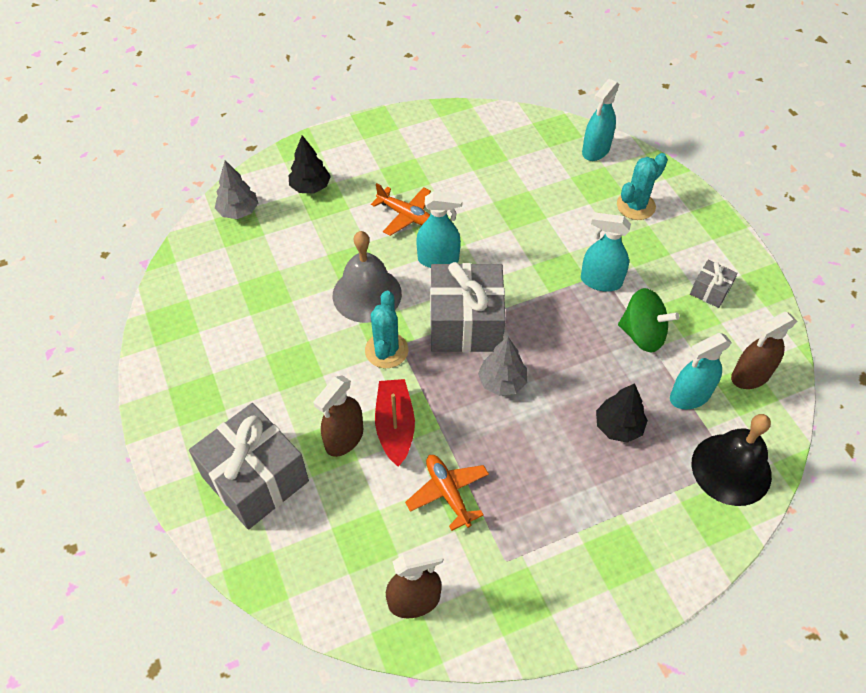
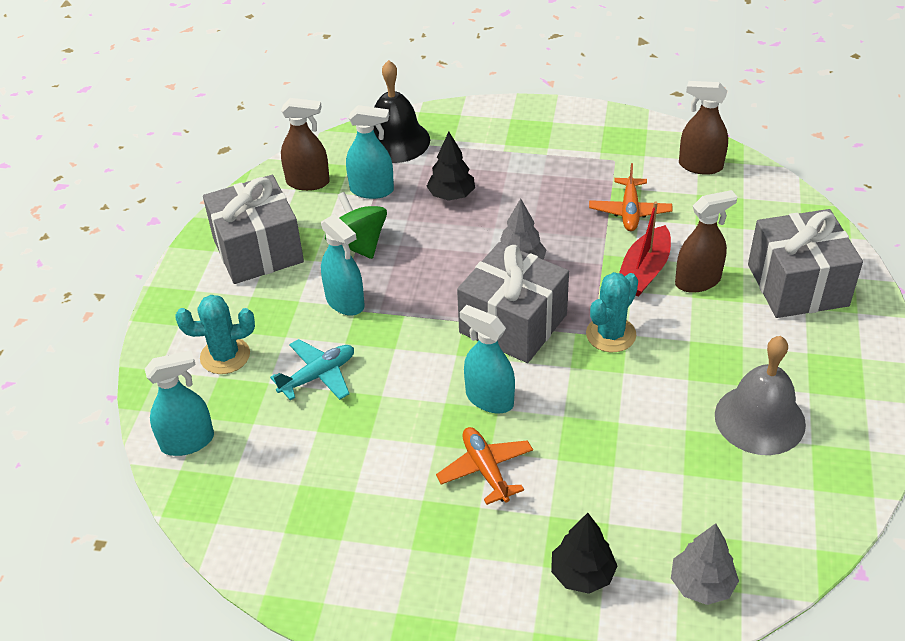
camera: 145 degrees left, 10 degrees down
grey bell [333,231,402,323] -> grey bell moved to [715,336,806,455]
grey gift [690,260,738,308] -> grey gift [203,175,304,284], size x2.16
none -> turquoise plane [270,339,354,400]

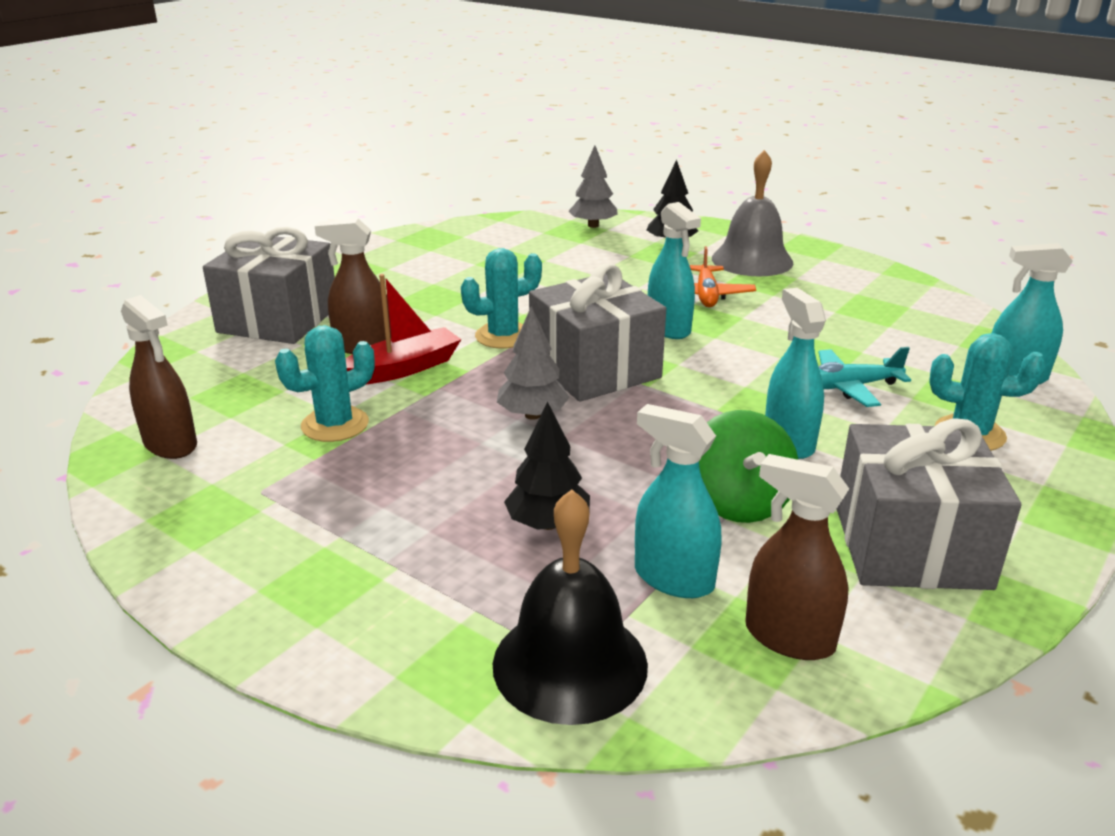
camera: 155 degrees left, 15 degrees down
orange plane [589,163,673,231] -> turquoise cactus [275,325,375,442]
grey bell [715,336,806,455] -> grey bell moved to [712,150,793,276]

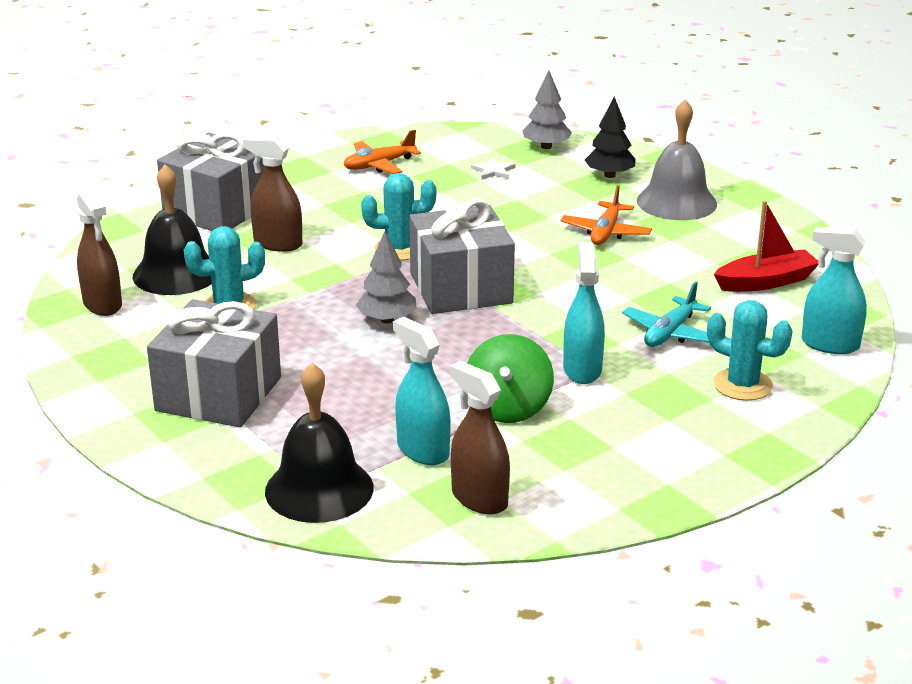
camera: 15 degrees right, 0 degrees up
red boat [346,274,461,385] -> red boat moved to [714,201,818,292]
black tree [504,402,590,530] -> none
turquoise spray bottle [648,202,701,339] -> none
turquoise plane [819,347,911,407] -> turquoise plane turned 60 degrees counterclockwise [622,282,711,347]
grey gift [837,418,1021,590] -> grey gift moved to [147,299,281,427]
none -> black bell [133,164,212,295]
none -> orange plane [343,130,421,174]
none -> white star [471,157,515,180]

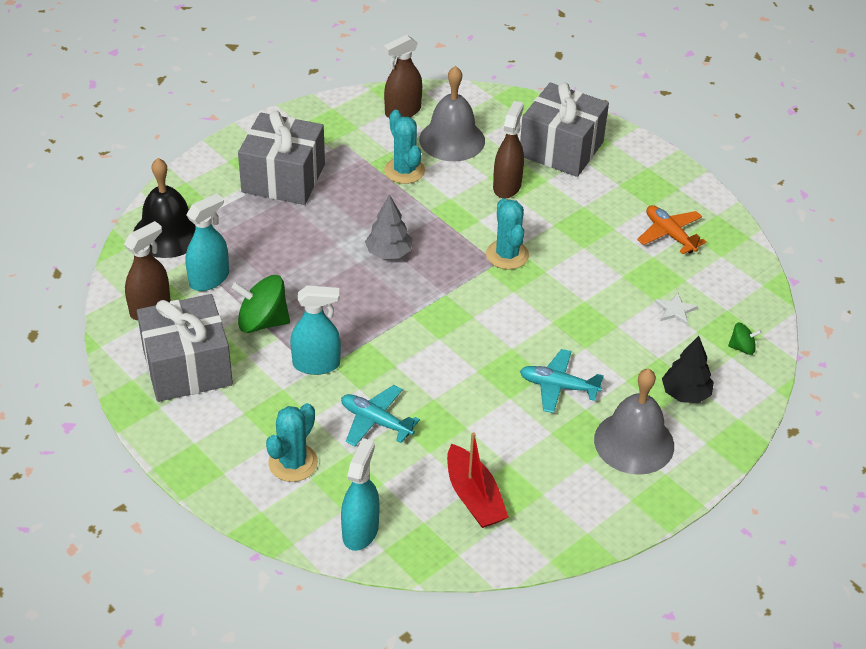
camera: 85 degrees right, 15 degrees up
black bell [133,164,212,295] -> grey bell [419,66,485,161]
grey gift [409,199,515,314] -> grey gift moved to [137,294,233,402]
grey tree [522,71,572,149] -> green spinning top [728,323,762,355]
orange plane [561,185,652,245] -> turquoise plane [520,349,604,413]

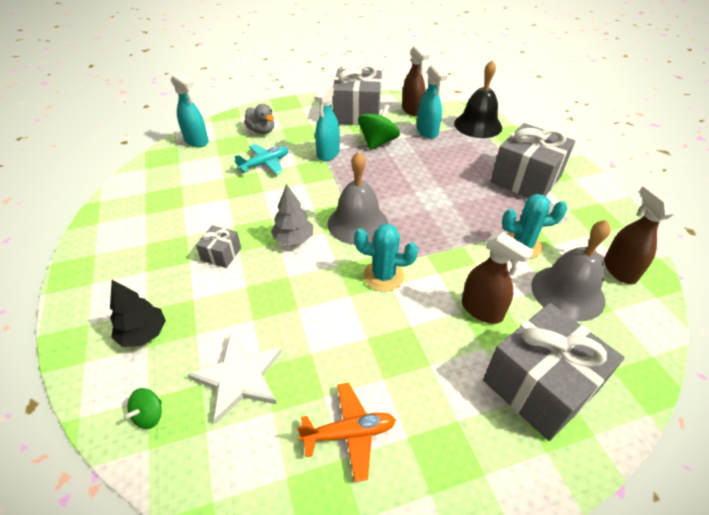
camera: 115 degrees right, 0 degrees up
turquoise cactus [266,403,318,482] -> grey duck [244,104,274,134]
grey tree [365,194,412,259] -> grey tree moved to [271,184,313,245]
red boat [447,432,509,528] -> none
turquoise plane [520,349,604,413] -> grey gift [196,225,241,268]
grey bell [594,369,674,475] -> grey bell moved to [328,151,388,245]
white star [655,292,698,325] -> white star [187,334,282,424], size x1.97

